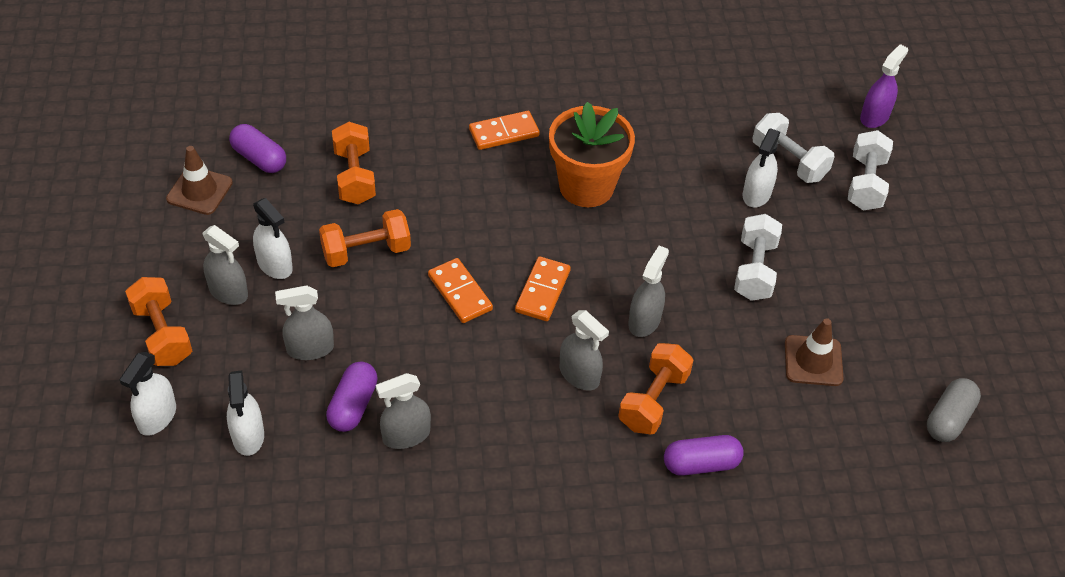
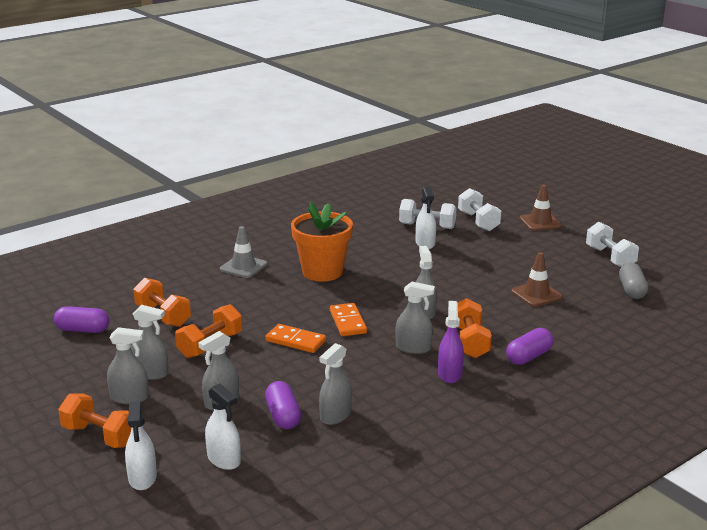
camera: 30 degrees left, 25 degrees down
brown traffic cone [166,146,233,215] -> brown traffic cone moved to [520,185,562,231]
white spray bottle [253,198,293,279] -> grey spray bottle [131,305,169,380]
orange domino [469,111,540,150] -> grey traffic cone [220,226,267,278]
white dumbbell [734,214,782,301] -> white dumbbell moved to [586,222,639,267]
purple spray bottle [860,44,908,128] -> purple spray bottle moved to [438,301,464,383]

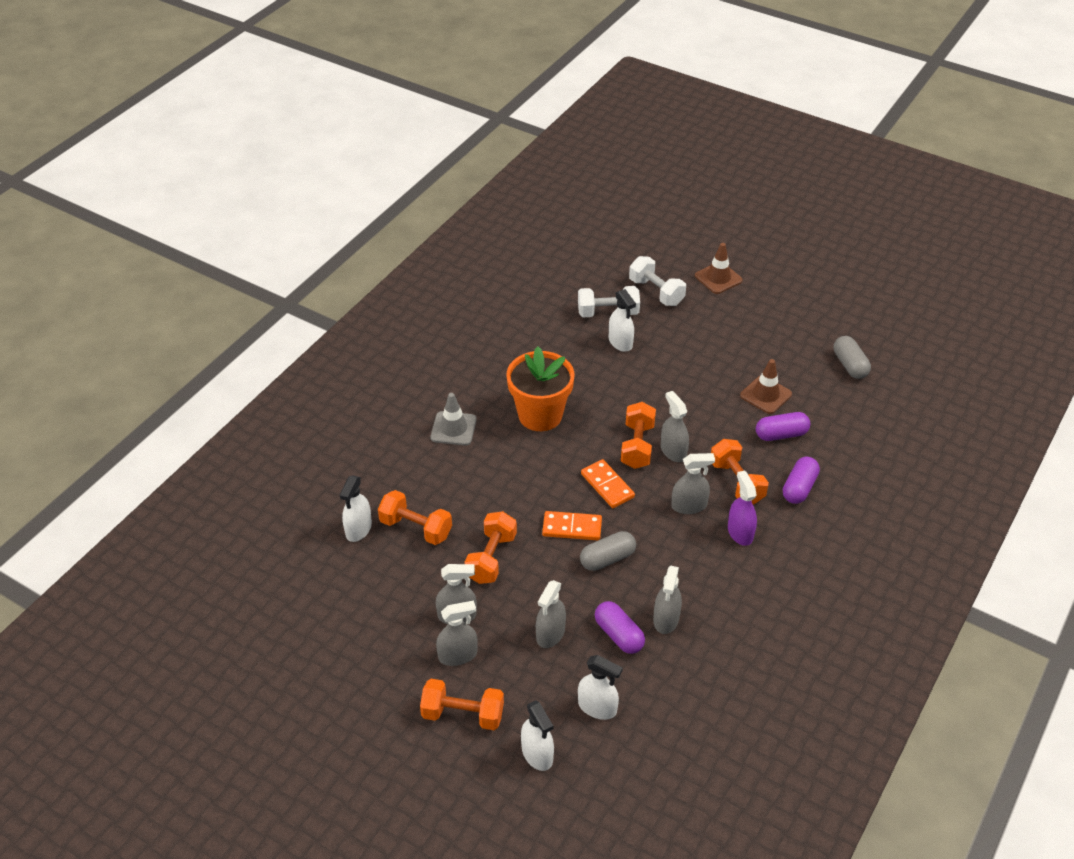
camera: 20 degrees left, 20 degrees up
purple capsule [54,306,109,333] -> purple capsule moved to [756,412,810,441]
white dumbbell [586,222,639,267] -> none
none -> white spray bottle [340,475,372,542]
none -> grey capsule [580,531,636,571]
none -> orange dumbbell [621,402,656,469]

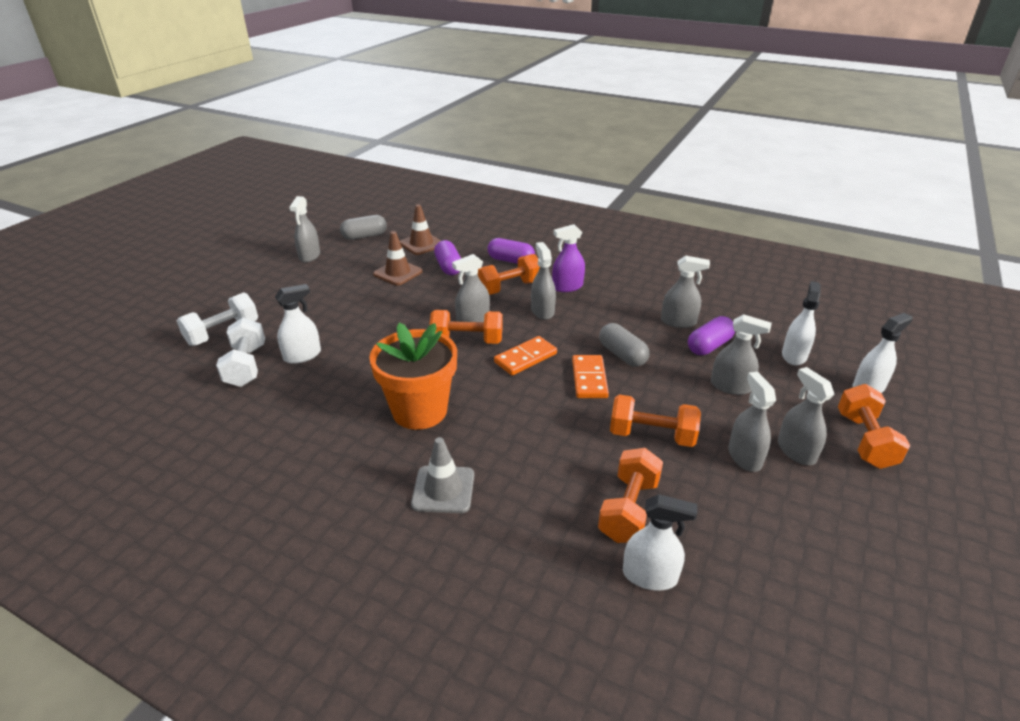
camera: 95 degrees left, 10 degrees down
brown traffic cone [695,243,743,294] -> brown traffic cone moved to [400,204,441,255]
none -> grey spray bottle [289,196,320,262]

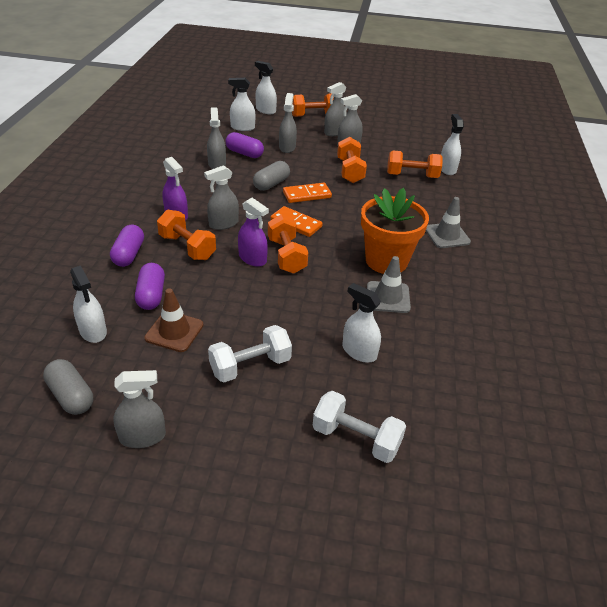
camera: 110 degrees left, 5 degrees up
white dumbbell [216,317,265,387] -> white dumbbell moved to [208,325,292,382]
brown traffic cone [400,204,441,255] -> white spray bottle [70,265,107,343]
purple capsule [434,240,461,275] -> purple capsule turned 60 degrees counterclockwise [135,263,165,310]
grey spray bottle [452,254,490,322] -> purple spray bottle [238,198,269,267]
none -> grey traffic cone [367,256,411,313]

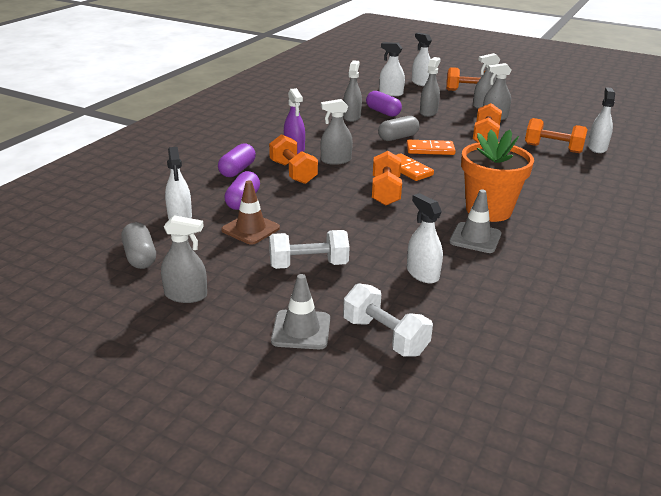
camera: 20 degrees right, 10 degrees down
purple spray bottle [238,198,269,267] -> none
grey traffic cone [426,197,471,248] -> grey traffic cone moved to [271,274,330,349]

